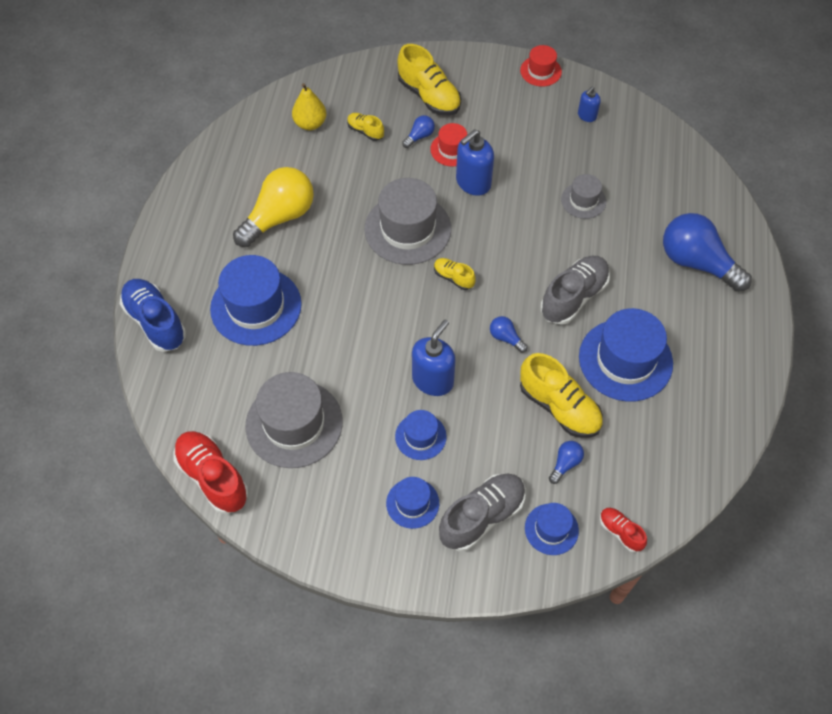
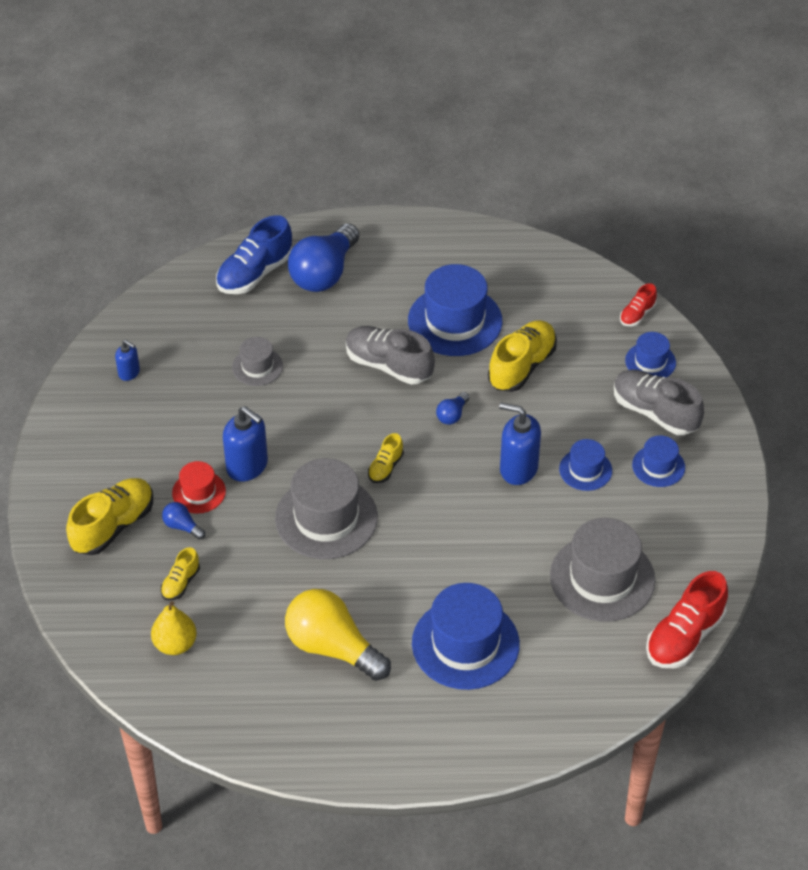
camera: 100 degrees left, 10 degrees down
blue shoe [120,279,186,352] -> blue shoe moved to [216,215,292,294]
red hat [520,45,562,87] -> none
blue light bulb [549,441,584,484] -> none

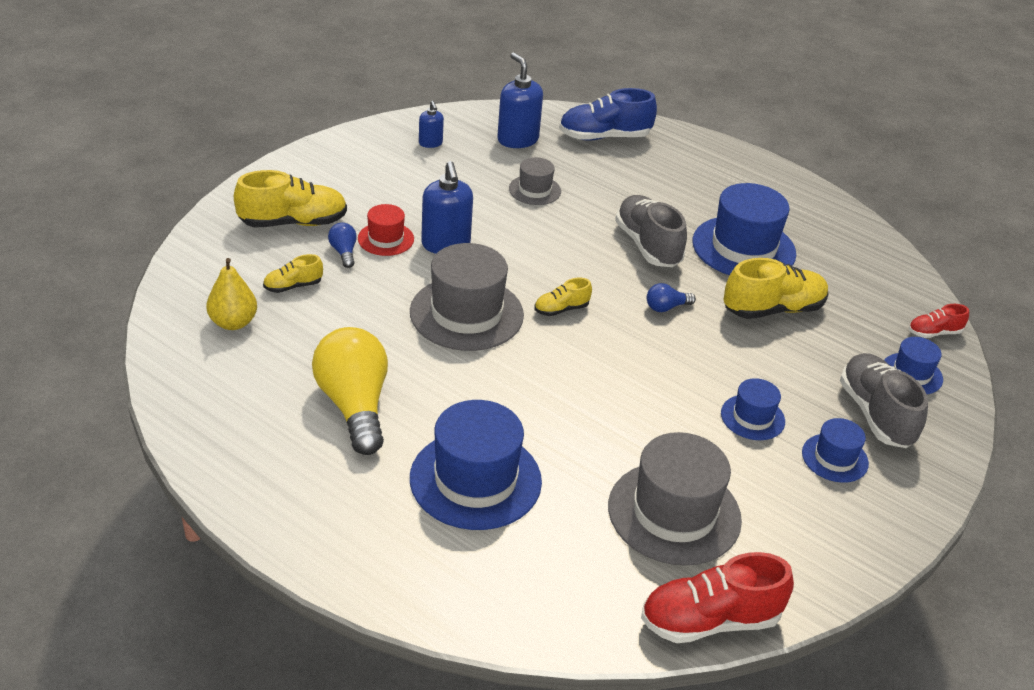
camera: 35 degrees right, 10 degrees down
blue light bulb [288,223,359,292] -> none
blue soap dispenser [499,403,541,485] -> blue soap dispenser moved to [497,53,543,148]

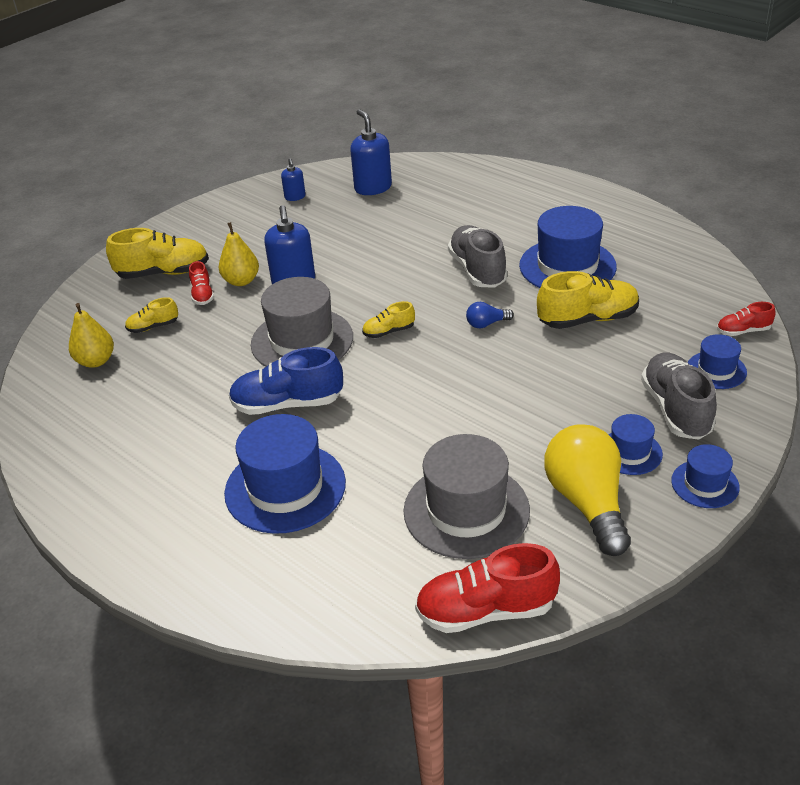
camera: 10 degrees right, 0 degrees up
yellow light bulb [312,327,388,455] -> yellow light bulb moved to [544,424,631,556]
blue light bulb [328,223,357,268] -> red shoe [189,261,214,305]
red hat [358,204,414,256] -> yellow pear [219,222,259,286]
grey hat [509,157,561,205] -> none
blue shoe [559,88,657,141] -> blue shoe moved to [229,347,343,415]
blue hat [721,378,785,440] -> blue hat moved to [671,444,740,508]

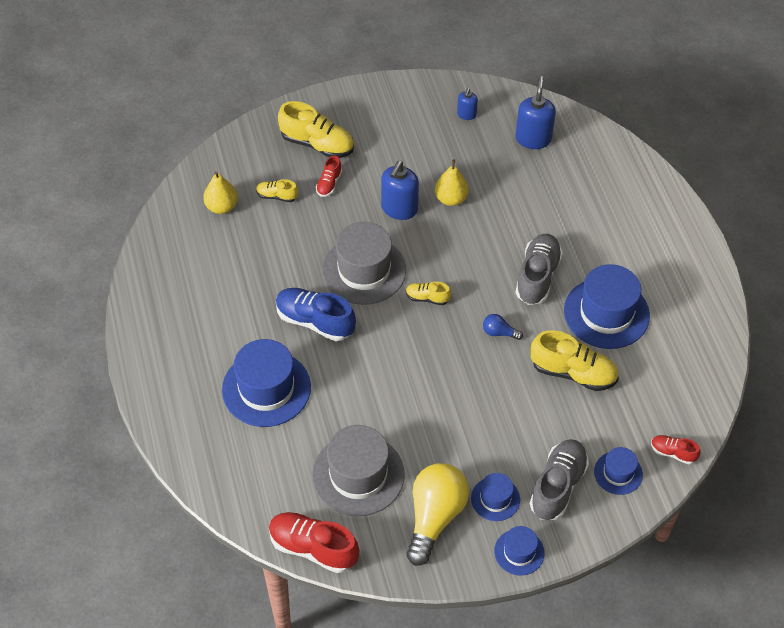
camera: 30 degrees right, 15 degrees up
yellow pear [219,222,259,286] -> yellow pear moved to [435,160,469,206]

